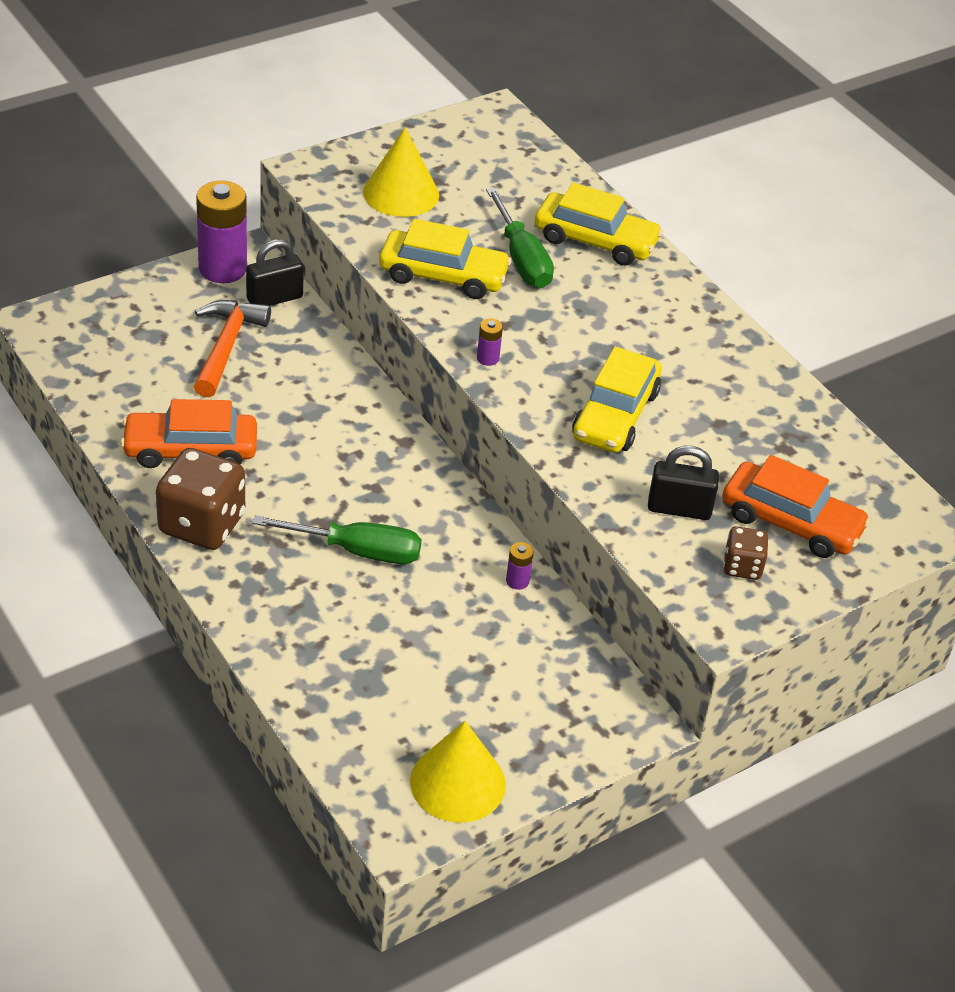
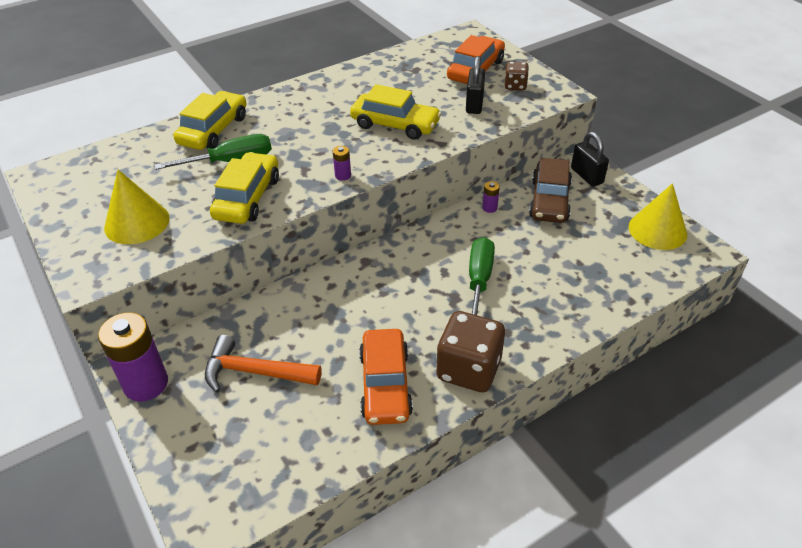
camera: 85 degrees left, 0 degrees up
black padlock [246,239,304,306] -> black padlock moved to [571,132,609,187]
none -> brown car [529,158,572,223]

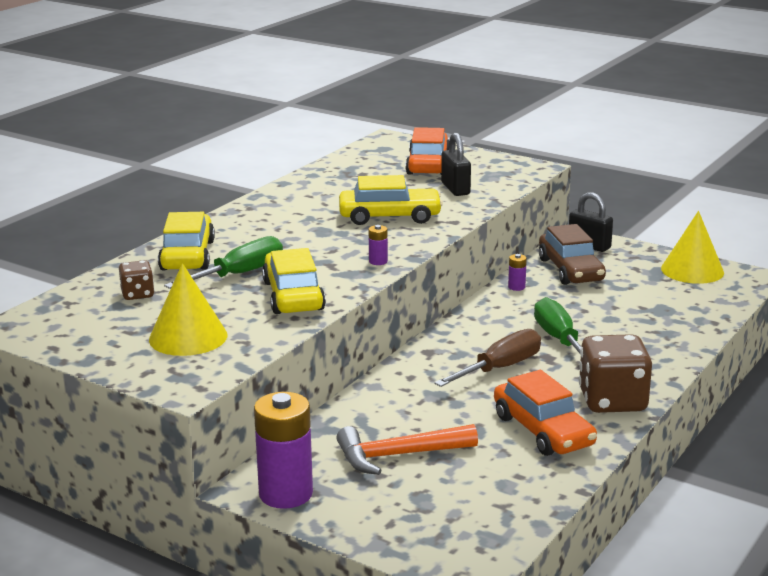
camera: 25 degrees left, 20 degrees down
brown dice [504,61,529,91] -> brown dice moved to [119,260,155,300]
none -> brown screwdriver [434,329,541,387]

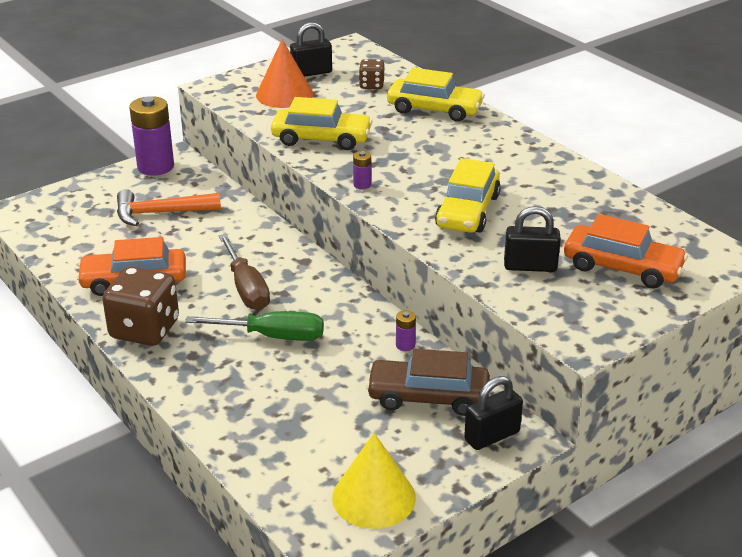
camera: 110 degrees right, 10 degrees up
yellow cone [149,263,227,356] -> orange cone [256,39,313,108]
green screwdriver [164,236,283,289] -> none
orange hammer [336,424,478,475] -> orange hammer turned 105 degrees counterclockwise [117,189,221,226]
none -> black padlock [290,22,332,77]

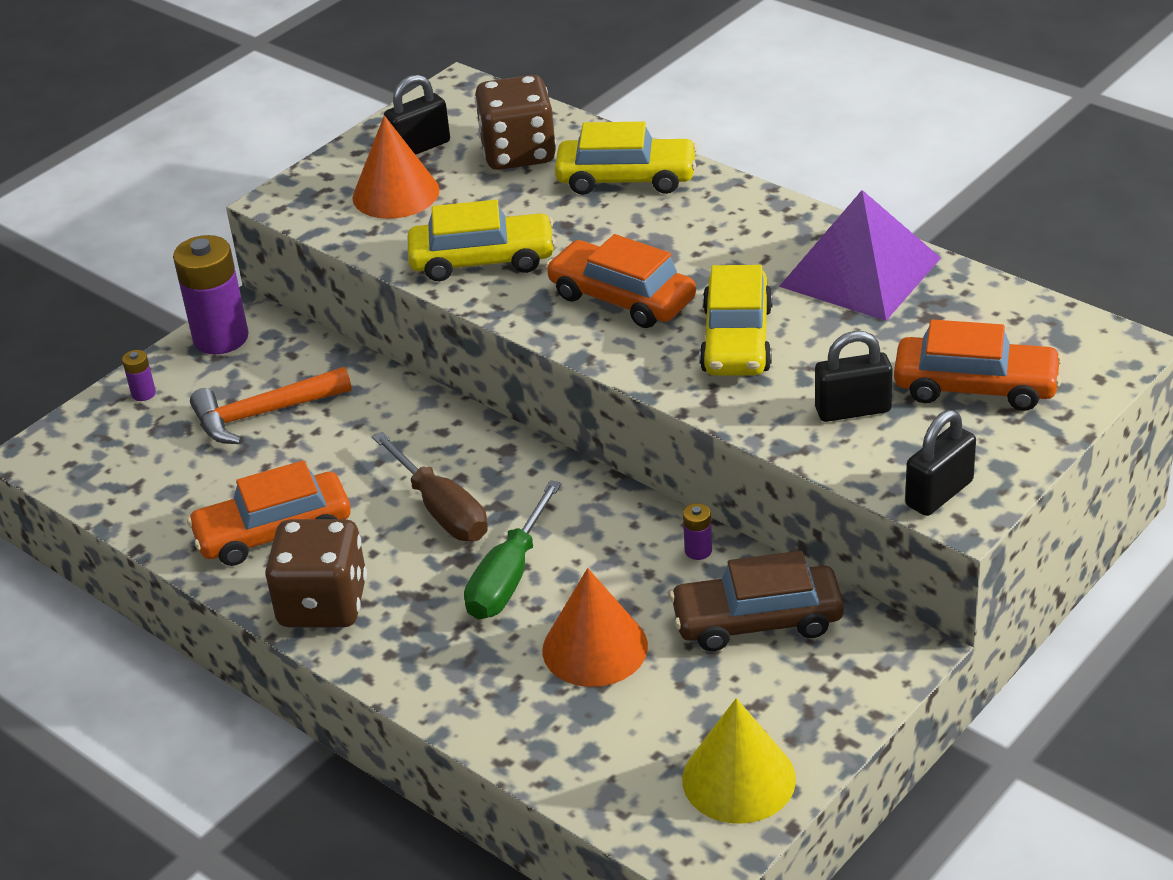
camera: 10 degrees left, 5 degrees up
green screwdriver [185,311,324,341] -> green screwdriver turned 120 degrees clockwise [464,480,562,620]
purple battery [353,151,371,189] -> purple battery moved to [122,350,156,401]
brown dice [359,59,385,89] -> brown dice [475,75,556,170], size x1.93
black padlock [464,376,523,450] -> black padlock moved to [905,410,976,516]
none -> orange cone [542,568,648,687]
none -> orange car [546,234,696,328]
none -> purple pyramid [779,190,941,321]

